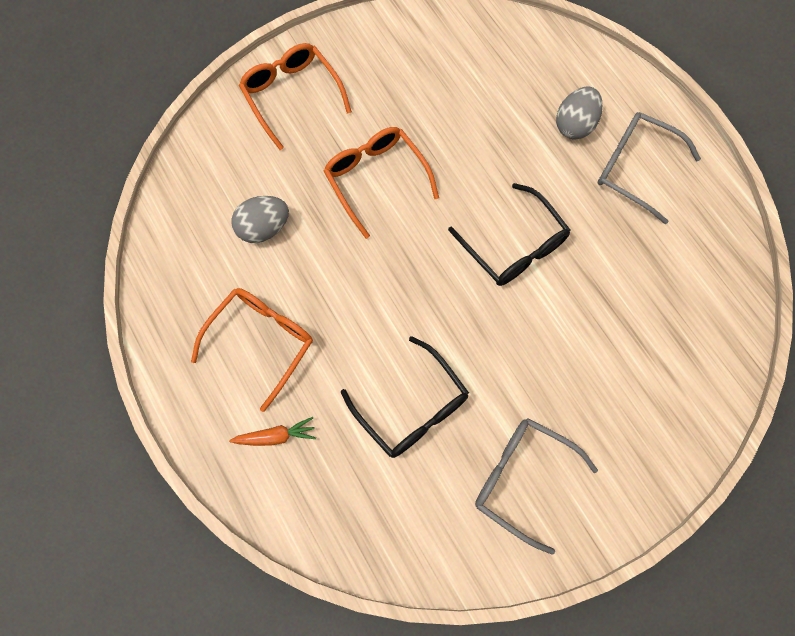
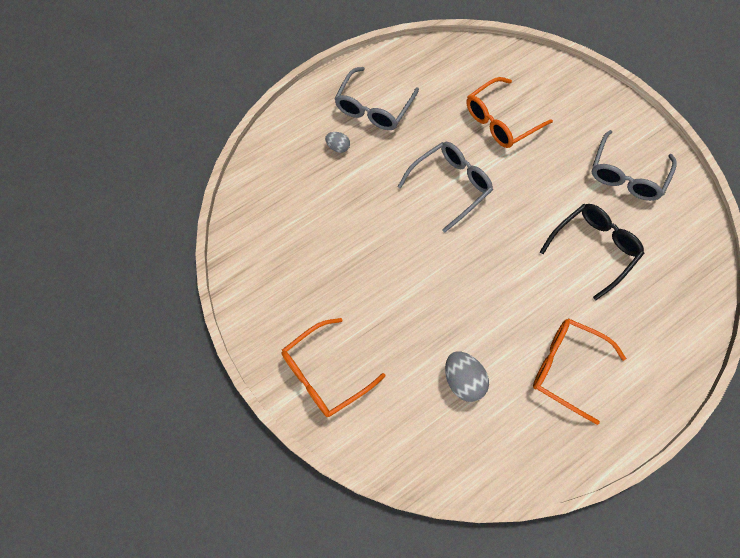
camera: 95 degrees left, 5 degrees down
orange carrot [229,417,316,446] -> none
orange glasses [324,127,439,239] -> orange glasses moved to [467,77,553,148]
black glasses [448,183,570,286] -> grey glasses [398,142,493,233]
grey egg [556,86,603,140] -> grey egg [325,132,350,153], size x0.58

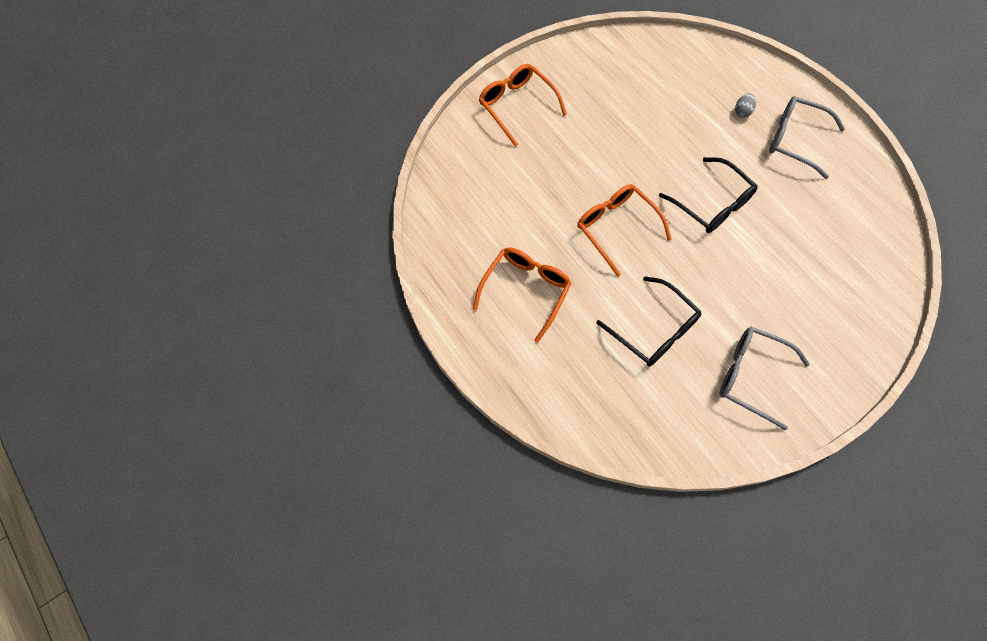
camera: 90 degrees right, 0 degrees up
grey glasses [398,142,493,233] -> black glasses [659,157,758,233]
grey egg [445,351,489,402] -> none
orange glasses [467,77,553,148] -> orange glasses moved to [577,184,672,277]

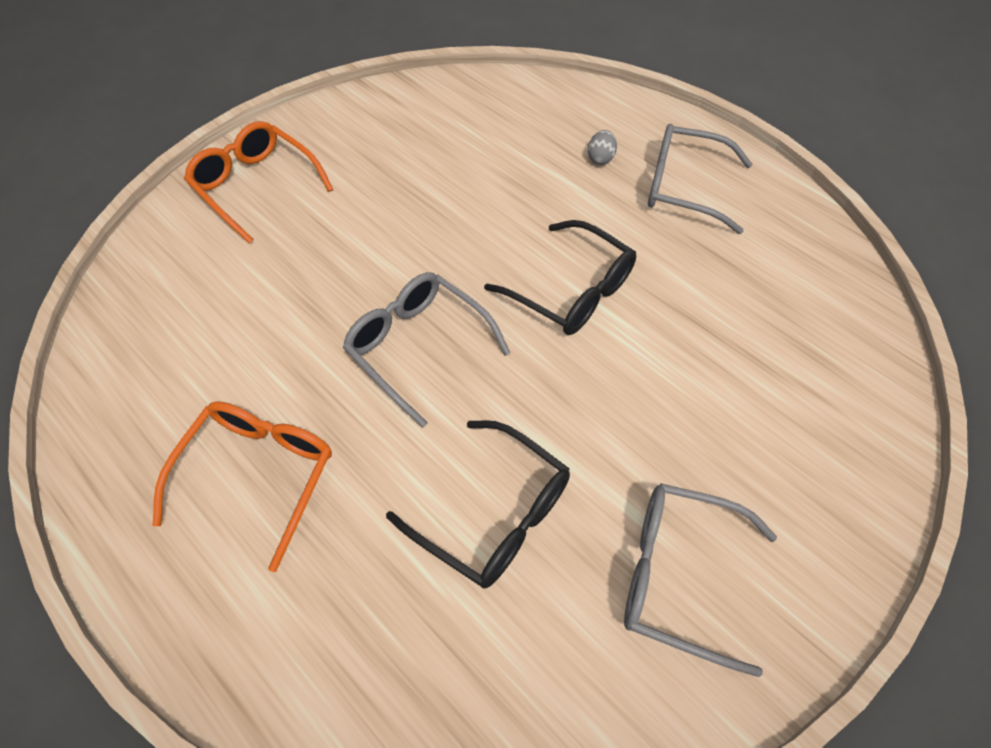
camera: 10 degrees left, 10 degrees down
orange glasses [577,184,672,277] -> grey glasses [343,272,510,428]

